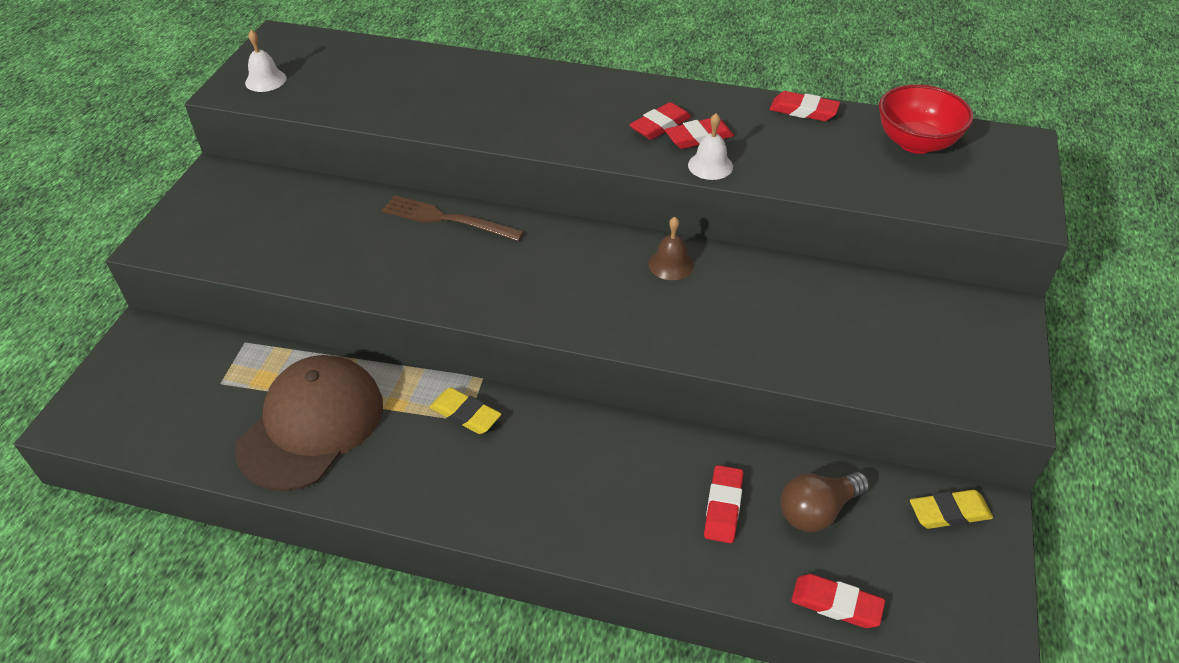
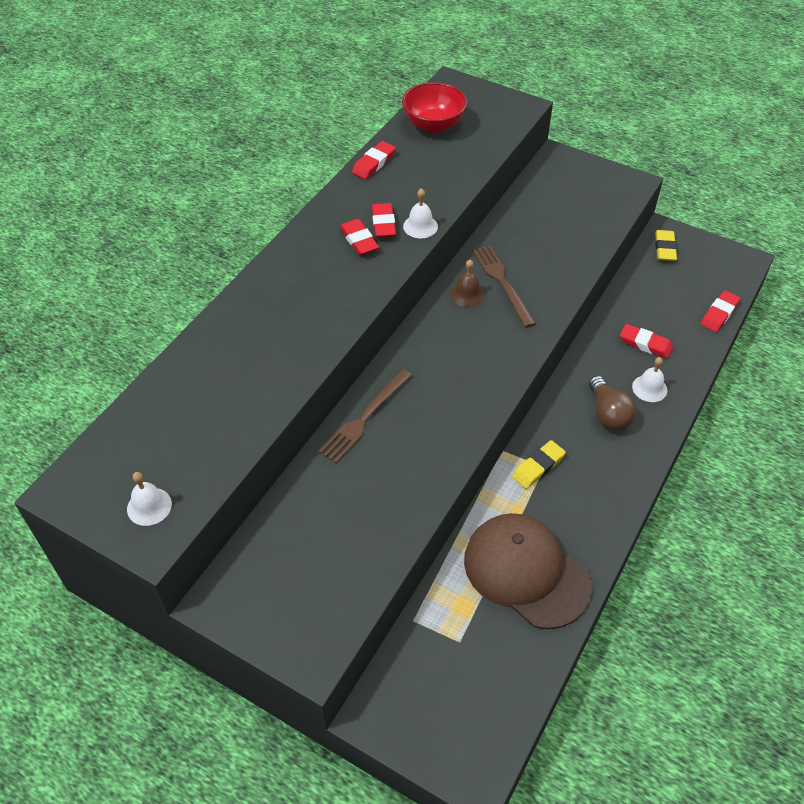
camera: 75 degrees left, 5 degrees up
brown light bulb [780,472,869,532] -> brown light bulb moved to [589,376,637,431]
none -> brown fork [473,245,536,328]
none -> white bell [632,357,667,402]

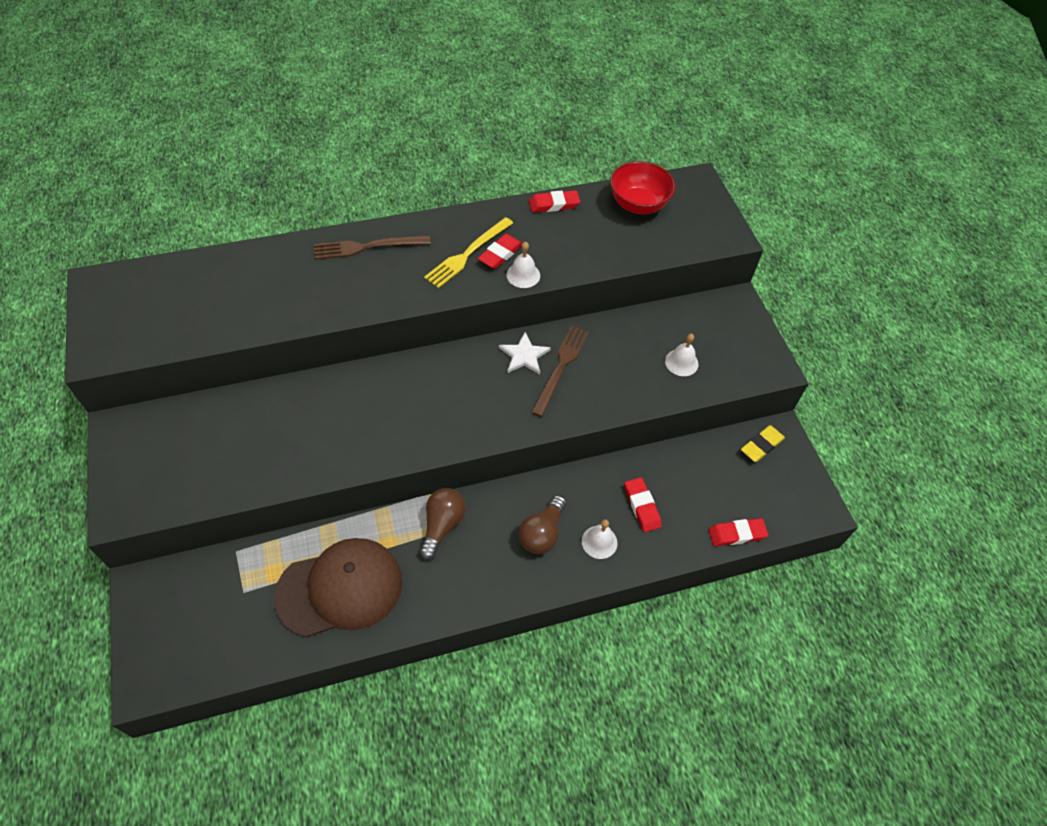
camera: 40 degrees right, 5 degrees up
white bell [127,472,172,526] -> white bell moved to [665,334,698,376]
brown fork [318,369,412,464] -> brown fork moved to [314,235,431,259]
red eraser [339,219,379,255] -> yellow fork [424,217,513,288]
brown bell [450,260,484,307] -> white star [499,332,551,374]
brown cap [464,513,592,629] -> brown cap turned 75 degrees clockwise [274,538,402,637]
yellow eraser [512,440,566,489] -> brown light bulb [420,488,466,560]

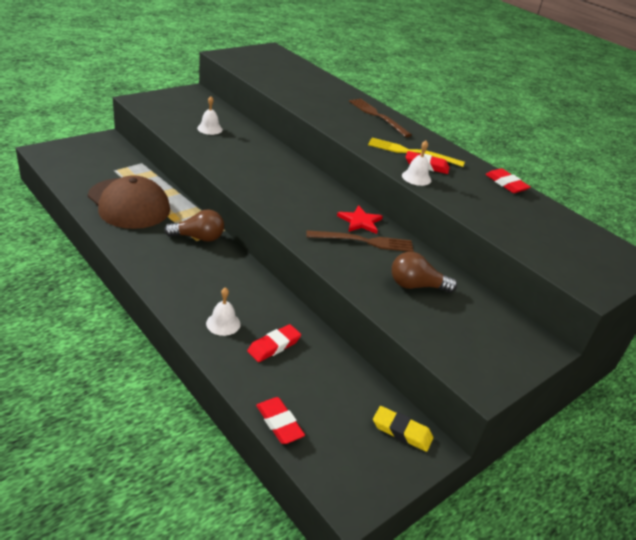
camera: 65 degrees right, 20 degrees down
white star [499,332,551,374] -> red star [337,205,383,234]
brown light bulb [518,495,567,554] -> brown light bulb moved to [392,252,457,293]
red bowl [610,161,676,214] -> none
white bell [665,334,698,376] -> white bell moved to [197,96,223,135]

